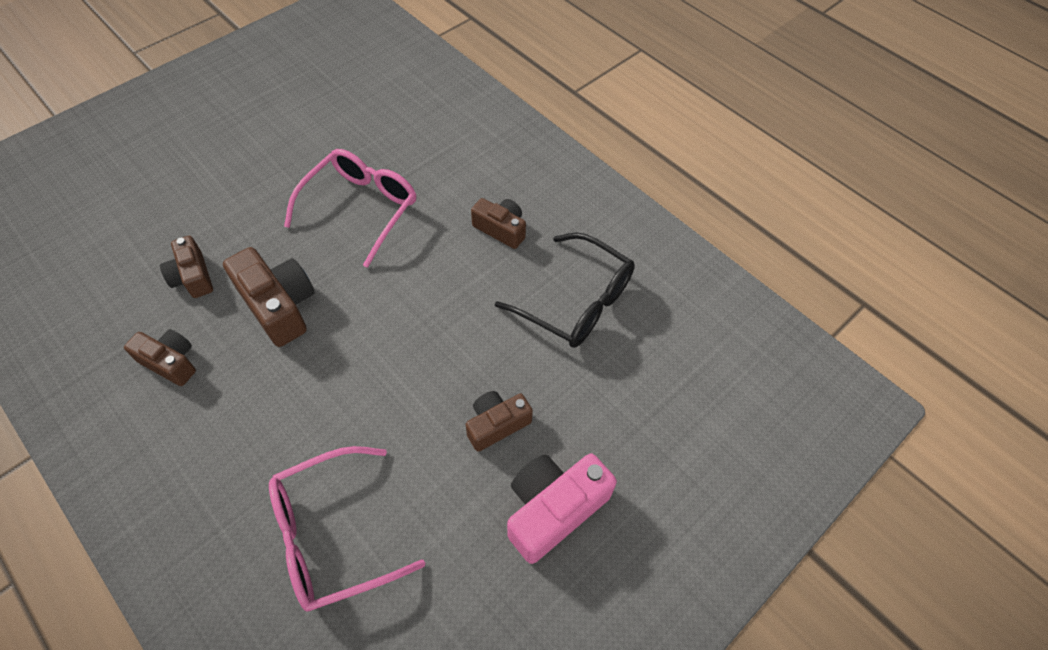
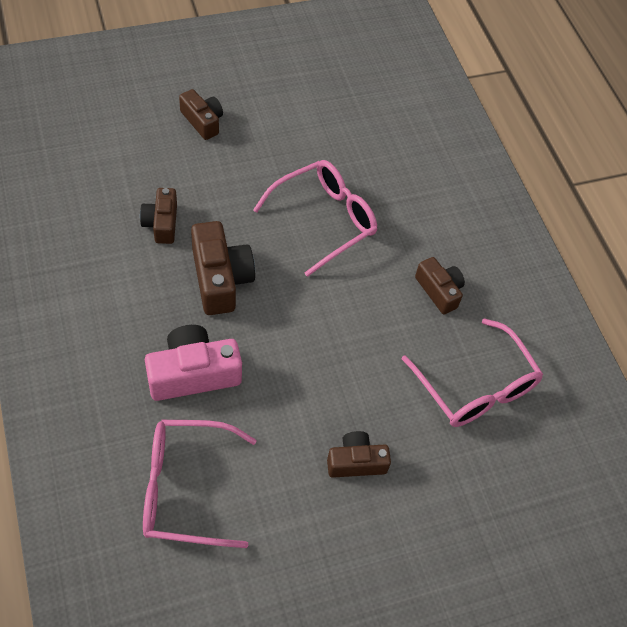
camera: 20 degrees right, 0 degrees up
brown camera [124,329,196,386] -> brown camera moved to [179,89,223,140]
black glasses [495,232,635,348] -> pink glasses [402,318,544,427]
pink camera [507,453,617,564] -> pink camera moved to [145,325,242,401]

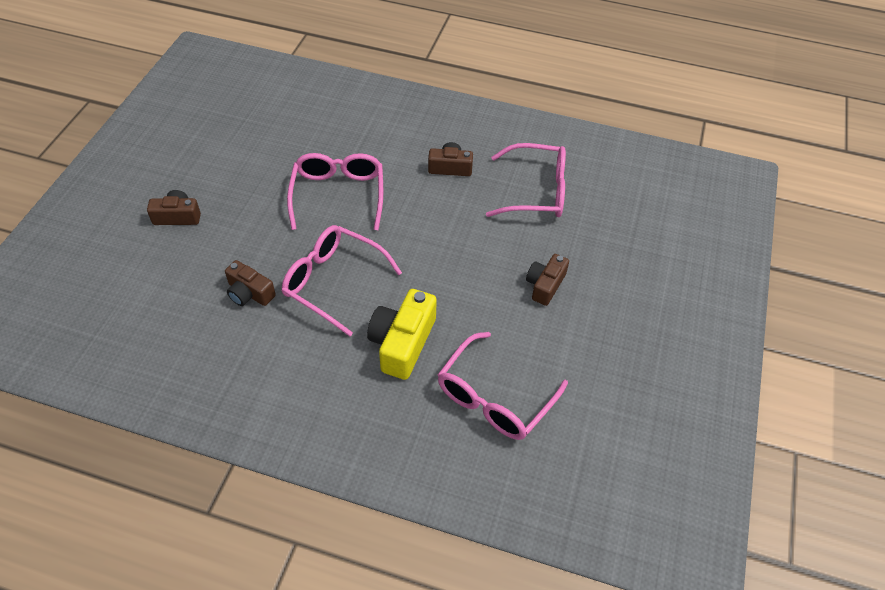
camera: 50 degrees left, 5 degrees down
pink camera [145,325,242,401] -> yellow camera [367,289,437,380]
brown camera [191,221,255,315] -> pink glasses [282,225,402,336]

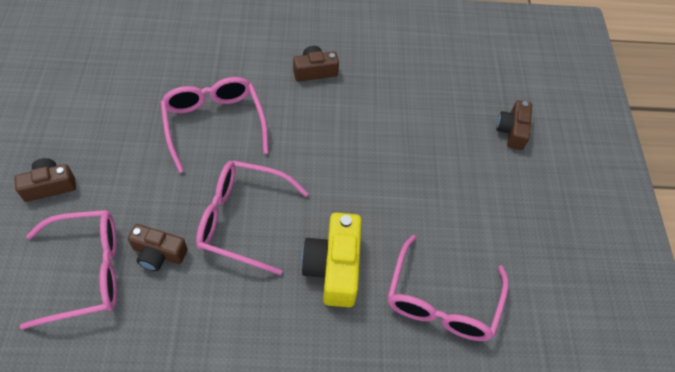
camera: 20 degrees left, 5 degrees up
pink glasses [486,143,566,217] -> pink glasses moved to [20,210,117,329]
brown camera [526,254,569,306] -> brown camera moved to [496,100,532,150]

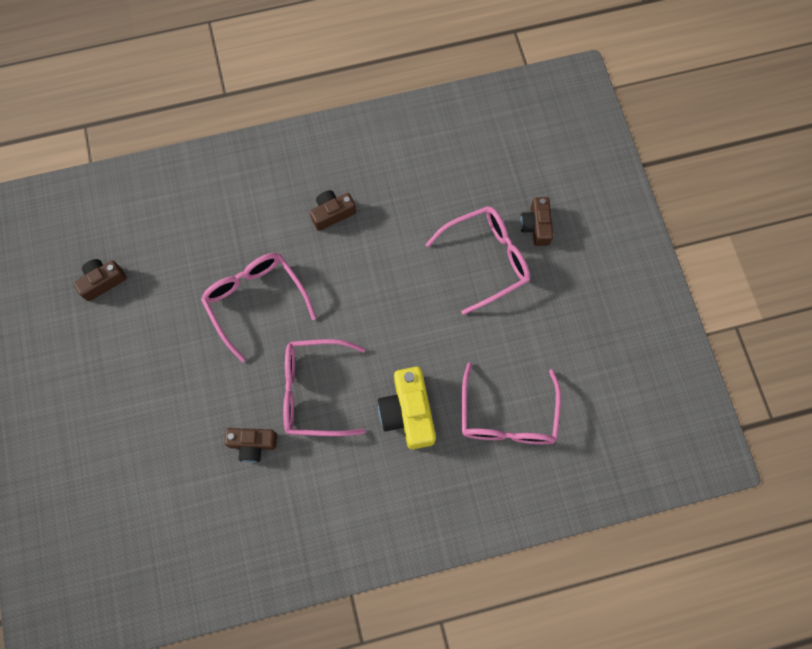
camera: 10 degrees left, 15 degrees up
brown camera [14,158,76,202] -> brown camera moved to [74,259,127,301]
pink glasses [20,210,117,329] -> pink glasses moved to [425,206,530,315]

